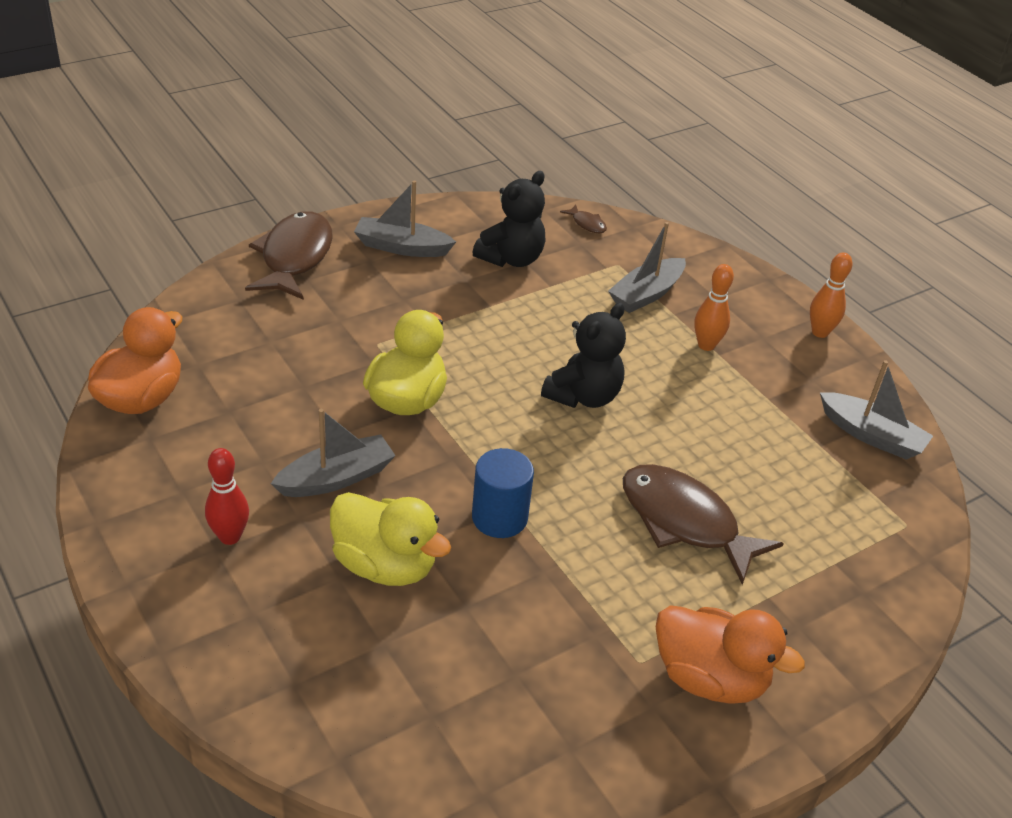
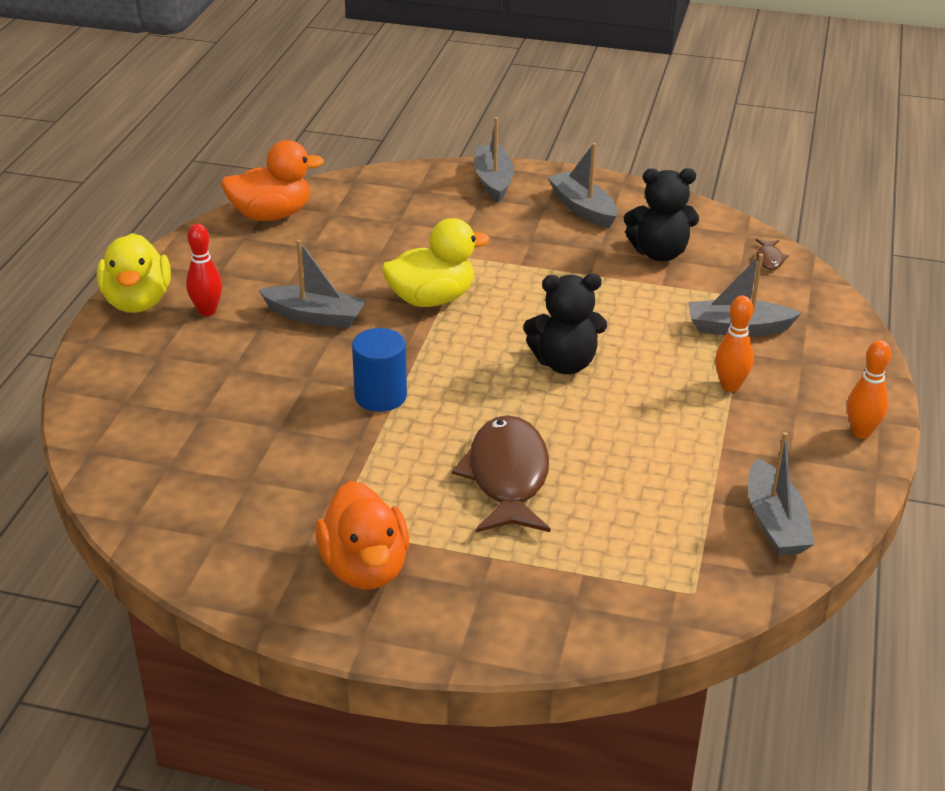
camera: 50 degrees right, 5 degrees down
brown fish [245,211,333,300] -> grey boat [475,117,514,202]
yellow duck [330,492,451,586] -> yellow duck moved to [97,233,171,313]

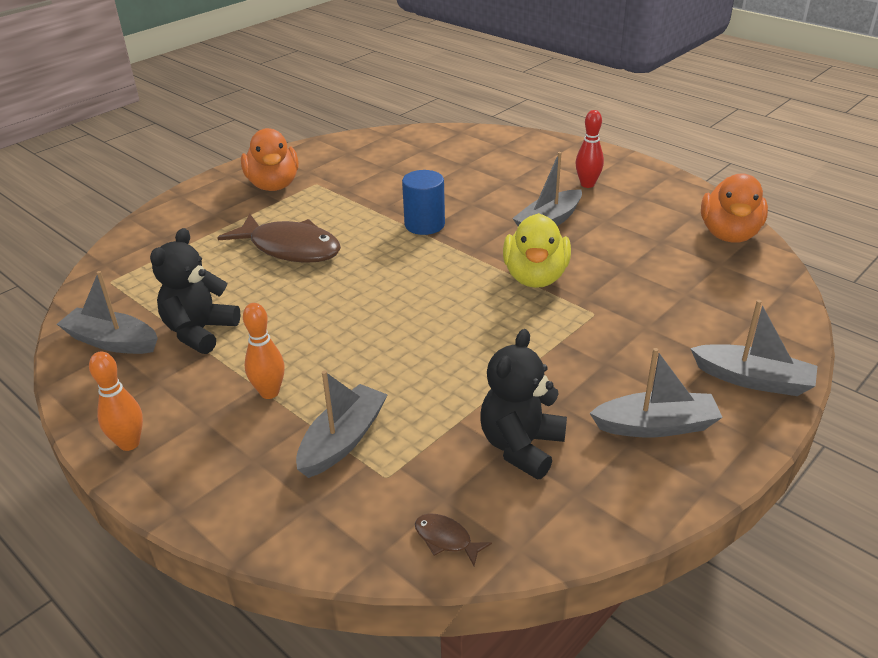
camera: 120 degrees right, 0 degrees up
yellow duck [97,233,171,313] -> none
orange duck [315,481,409,590] -> orange duck turned 120 degrees counterclockwise [241,128,299,191]
black teddy bear [523,273,607,374] -> black teddy bear moved to [150,228,241,354]

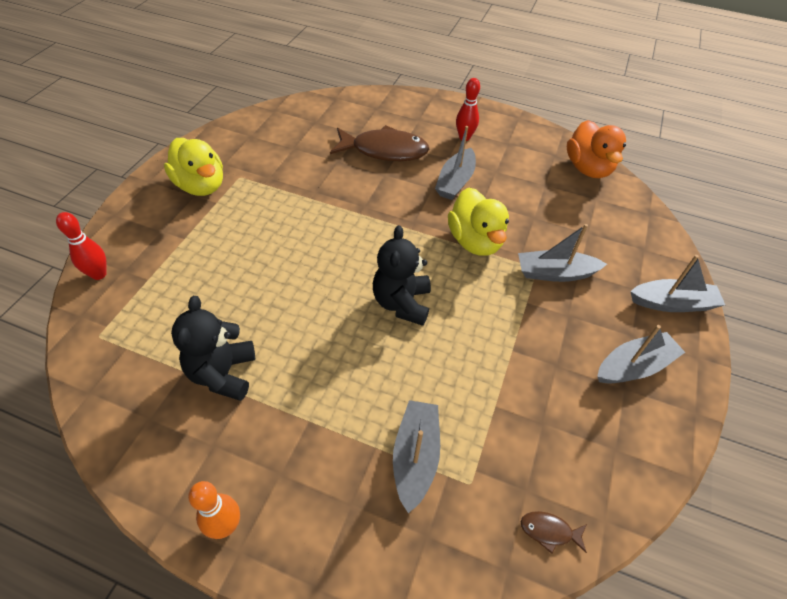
camera: 25 degrees left, 15 degrees up
grey boat [57,271,158,354] -> grey boat moved to [518,224,607,282]
brown fish [217,214,341,263] -> brown fish moved to [330,125,429,161]
orange duck [241,128,299,191] -> yellow duck [164,138,223,196]
orange bowling pin [243,303,285,399] -> none
blue cylinder [402,170,445,235] -> none
black teddy bear [480,329,567,479] -> black teddy bear moved to [373,225,431,326]
none -> red bowling pin [56,212,107,280]

